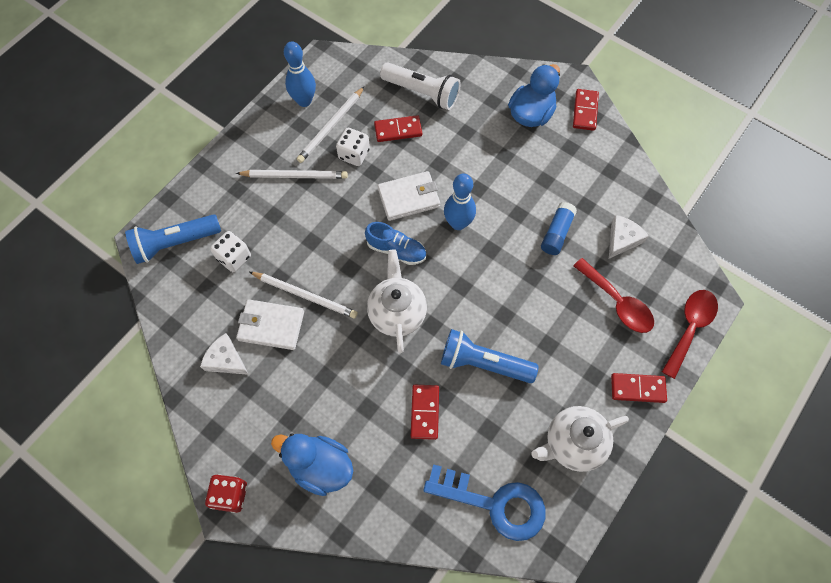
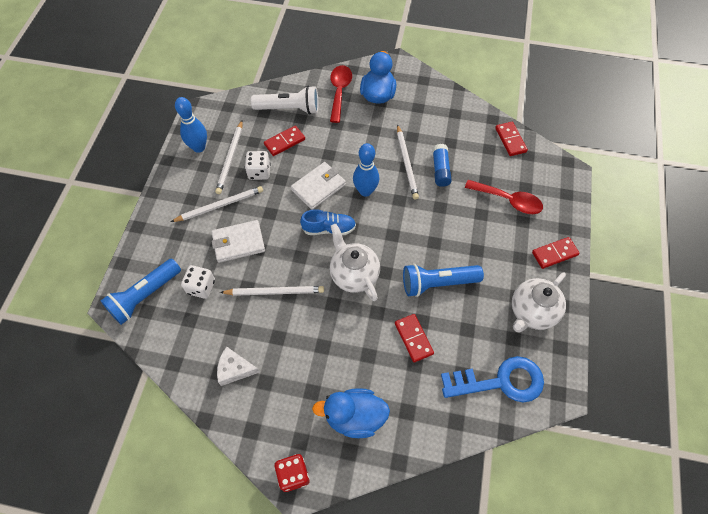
camera: 25 degrees left, 5 degrees down
white wallet [236,299,304,350] -> white wallet moved to [211,220,265,263]
red domino [573,89,599,131] -> red domino moved to [495,122,528,156]
white cheese [609,215,649,259] -> none
red spoon [662,290,718,379] -> red spoon moved to [330,65,352,123]
none -> white pencil [397,124,419,200]

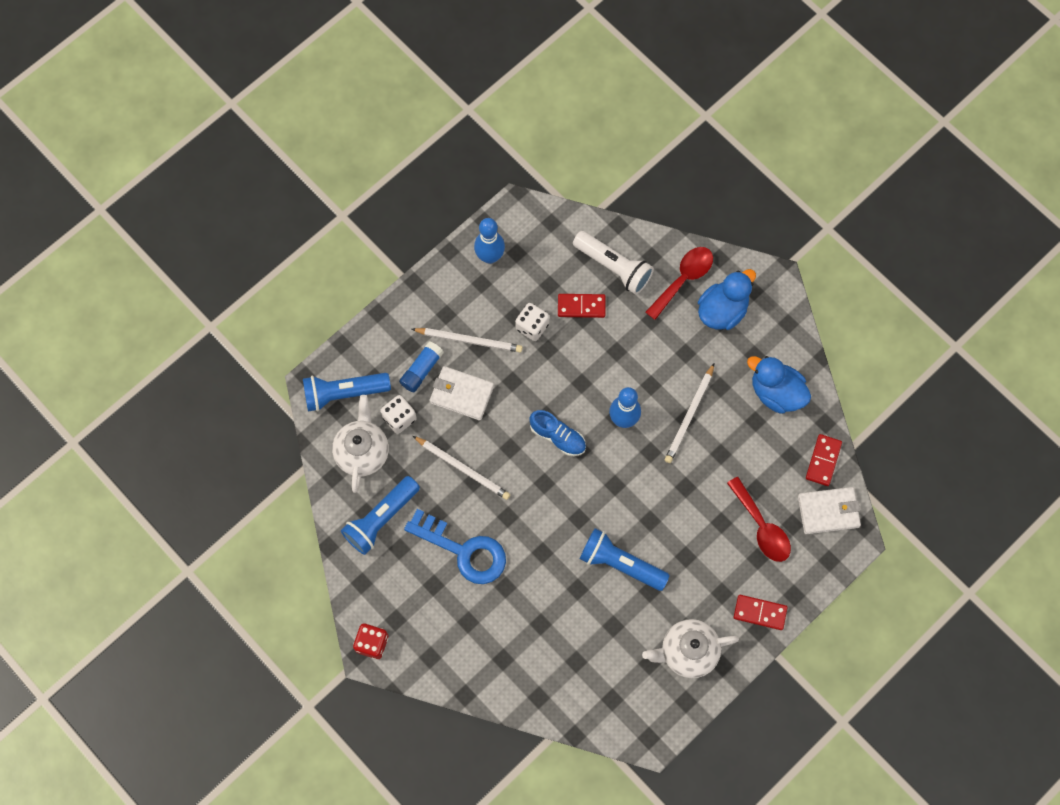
camera: 35 degrees right, 10 degrees up
white pencil [215,120,243,194] -> none
white cheese [217,346,260,386] -> blue flashlight [341,476,420,555]
white wallet [291,162,346,210] -> white wallet moved to [798,487,861,534]
blue duck [312,388,390,438] -> blue duck moved to [747,356,811,414]
white teapot [330,224,380,301] -> white teapot moved to [332,395,389,493]
red domino [395,314,434,362] -> none
blue glue stick [432,144,452,187] -> blue glue stick moved to [399,342,444,392]
blue key [441,356,544,402] -> blue key moved to [404,509,506,584]

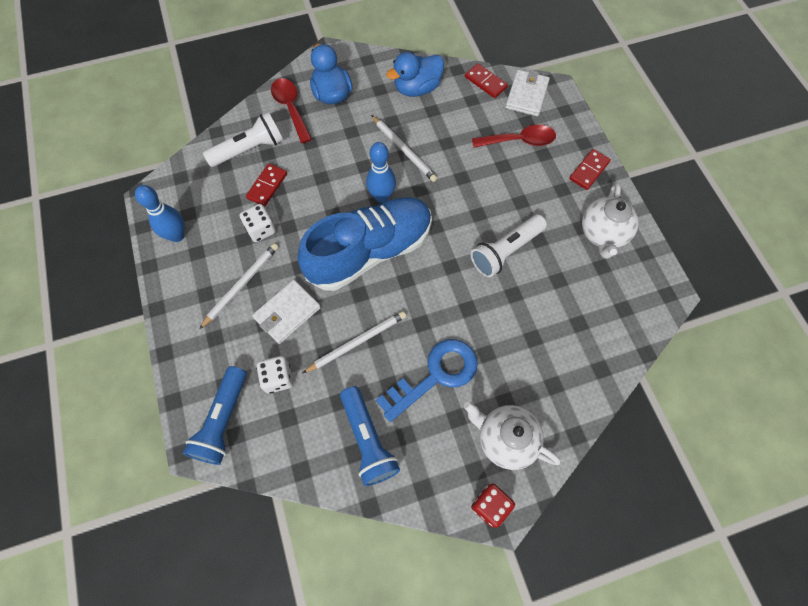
camera: 65 degrees left, 5 degrees down
white teapot [332,395,389,493] -> white teapot moved to [464,401,560,470]
blue glue stick [399,342,444,392] -> none
blue shoe [529,410,586,456] -> blue shoe [297,197,432,291], size x2.30
blue flashlight [580,528,670,591] -> white flashlight [471,215,547,277]

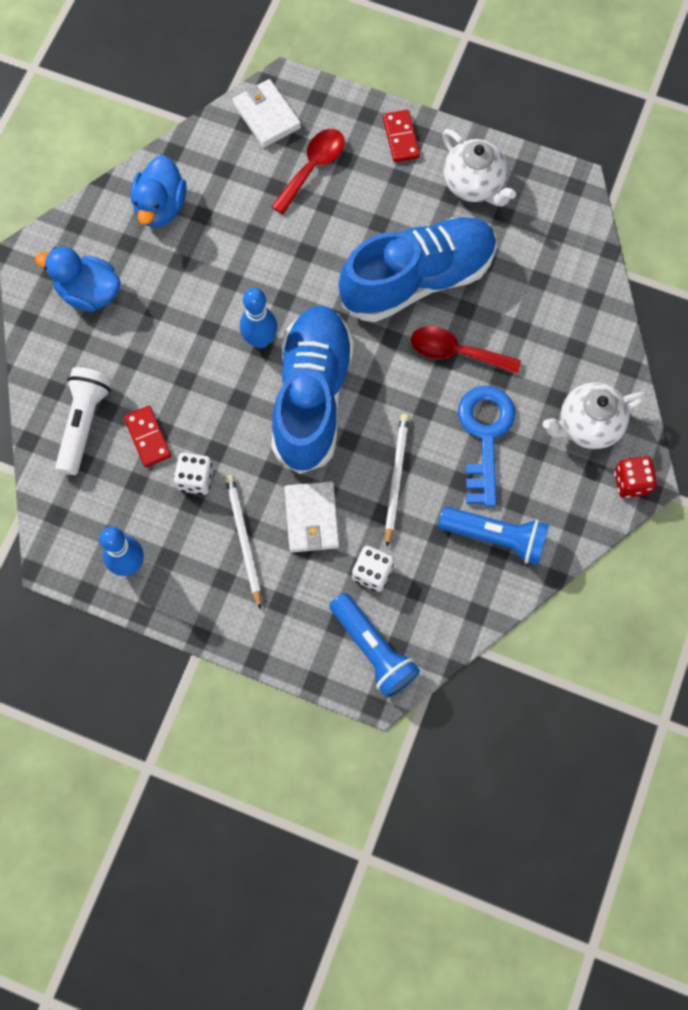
camera: 50 degrees left, 5 degrees up
red spoon [271,78,312,143] -> red spoon moved to [411,326,521,374]
white pencil [371,115,437,182] -> none
red domino [465,63,508,98] -> none
white flashlight [471,215,547,277] -> blue shoe [339,217,497,322]

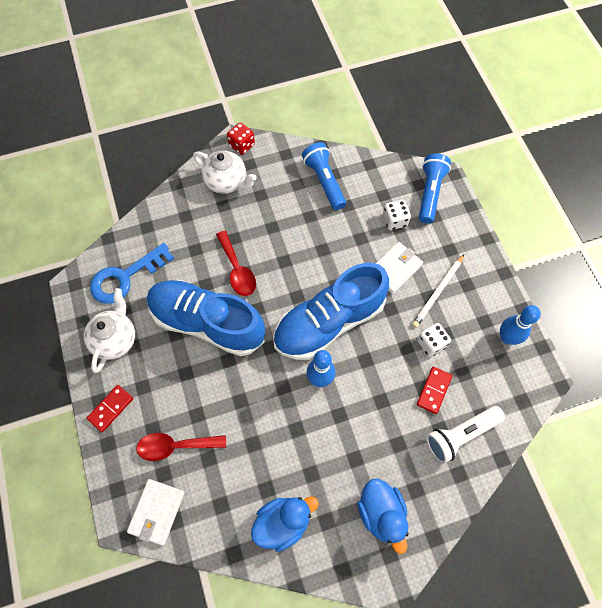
camera: 130 degrees left, 5 degrees down
white pencil [385,414,409,547] -> none
blue key [458,386,515,507] -> blue key moved to [90,243,174,304]

